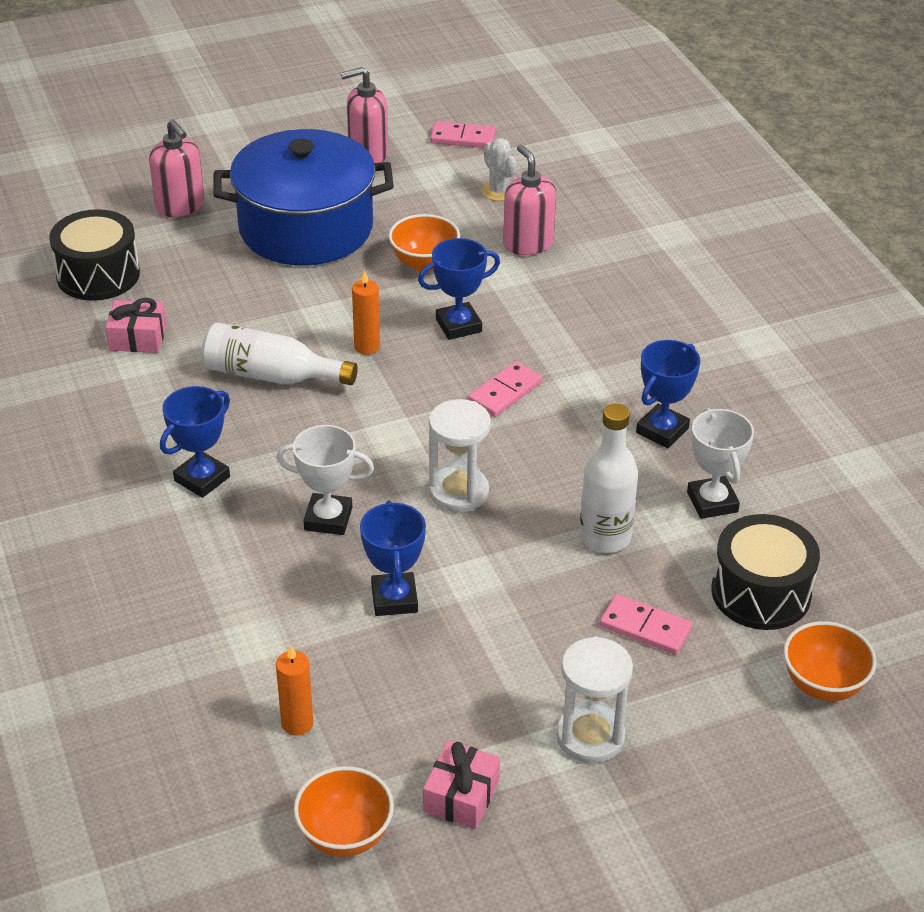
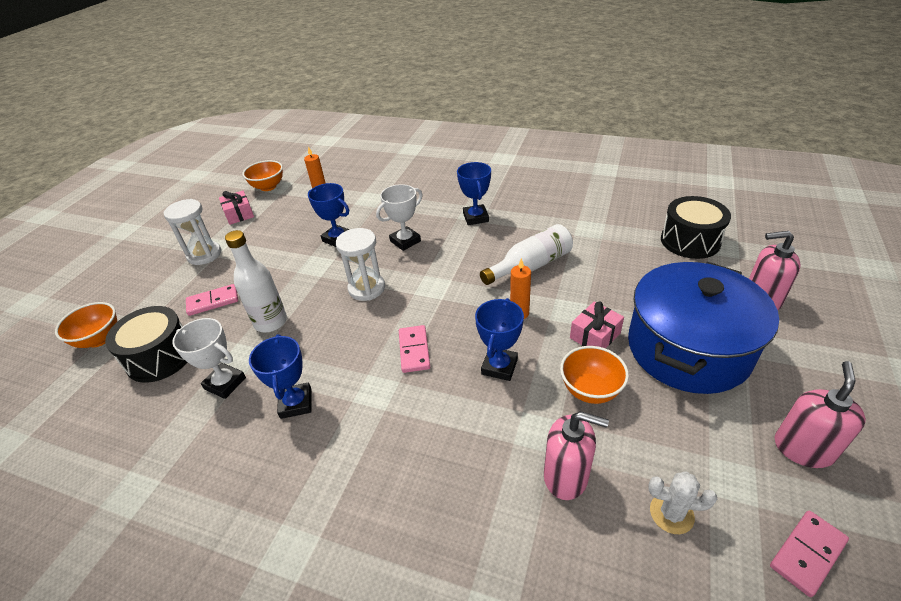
camera: 135 degrees right, 0 degrees up
pink gift [105,298,167,353] -> pink gift moved to [570,301,624,349]

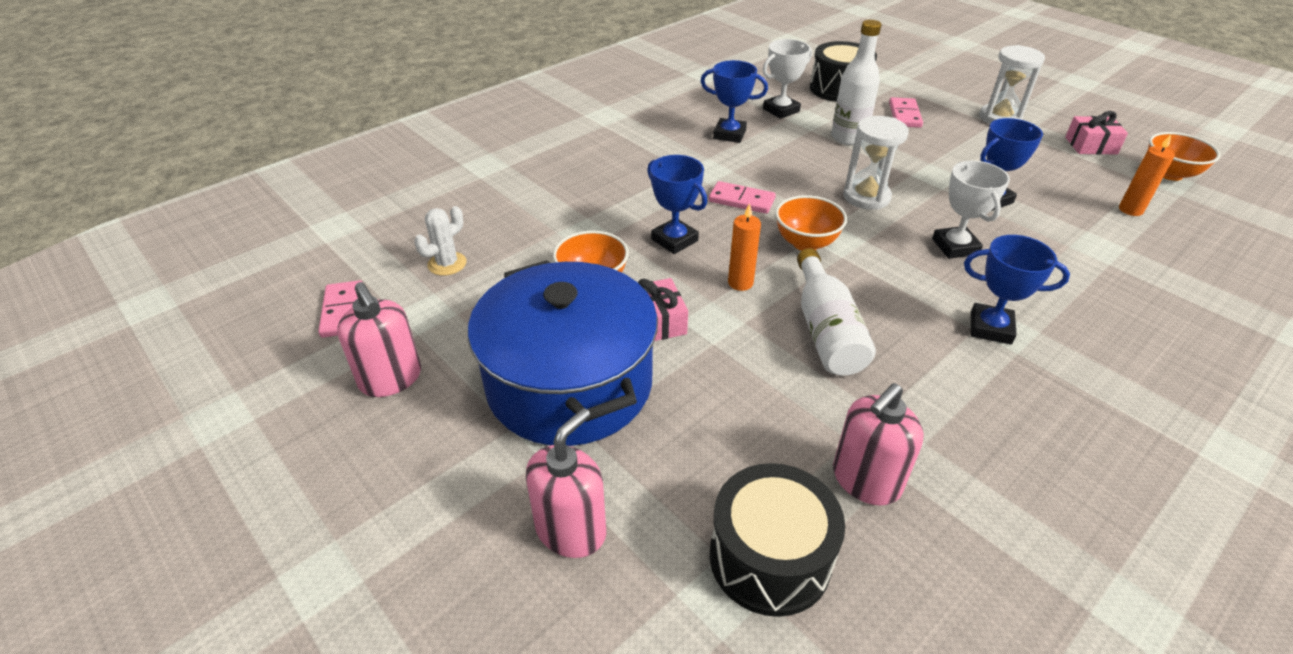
camera: 115 degrees right, 0 degrees up
orange bowl [55,302,117,348] -> orange bowl moved to [775,195,847,251]
pink soap dispenser [544,411,609,500] -> pink soap dispenser moved to [833,383,924,506]

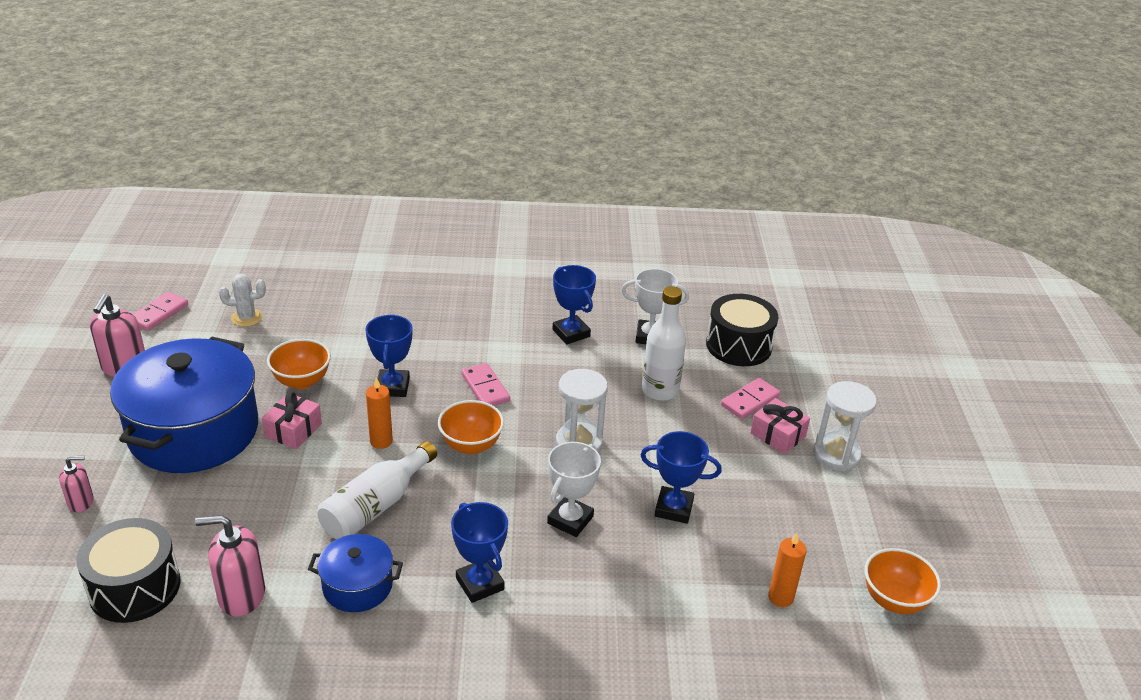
camera: 40 degrees right, 5 degrees down
pink soap dispenser [526,408,606,558] -> pink soap dispenser [59,456,94,512], size x0.59
pink gift [1065,111,1128,154] -> pink gift moved to [750,398,810,454]
none -> blue pot [308,534,403,612]

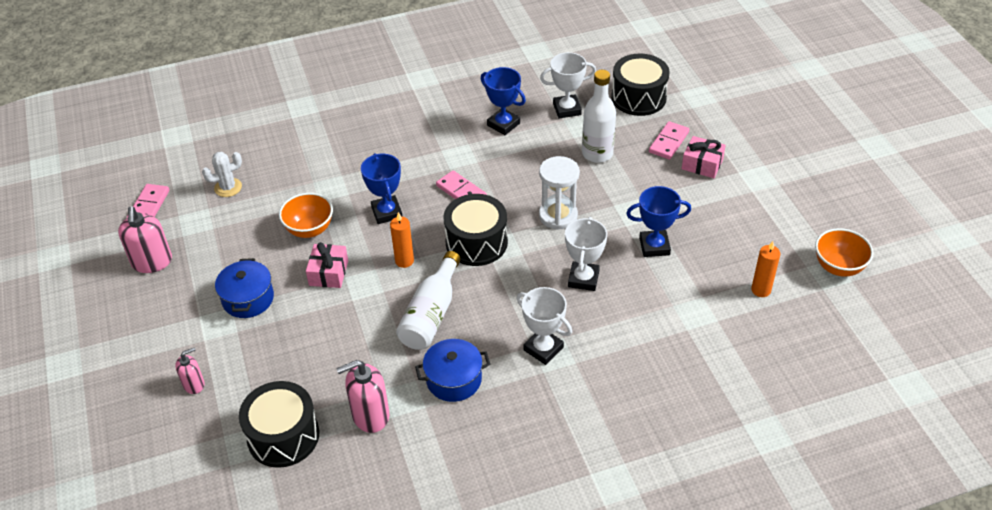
camera: 15 degrees left, 10 degrees up
blue pot [110,337,258,473] -> blue pot [215,258,274,318], size x0.48
orange bowl [438,400,504,454] -> black drum [444,194,508,266]
blue trophy [451,502,508,603] -> white trophy [517,287,572,365]
white hourglass [813,381,877,471] -> none

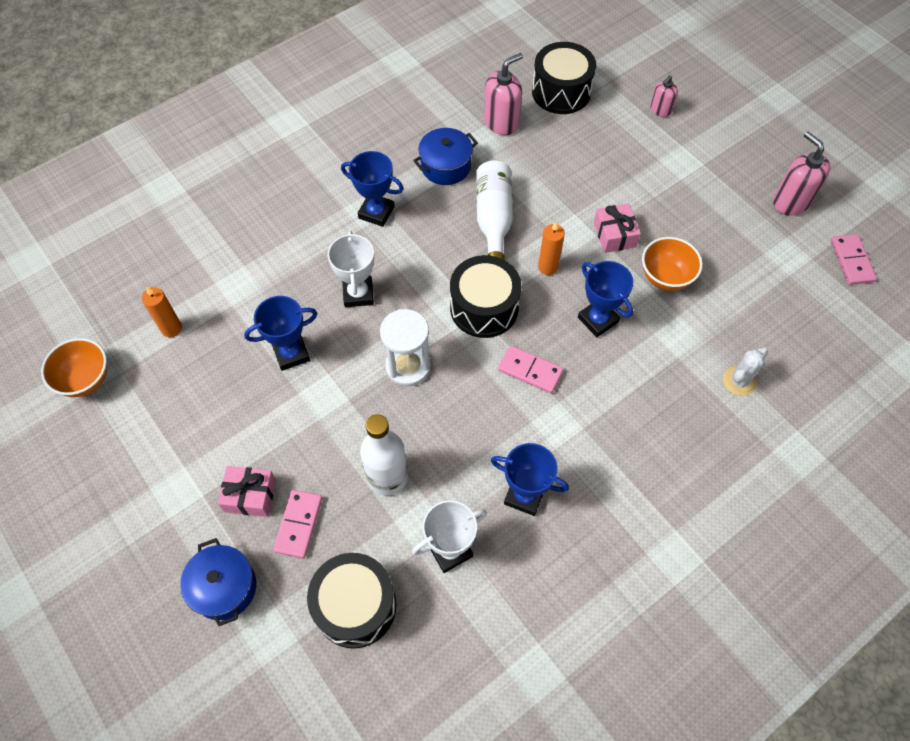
camera: 160 degrees right, 15 degrees up
white cactus [202,152,242,197] -> white cactus moved to [723,347,768,396]
blue pot [215,258,274,318] -> blue pot moved to [180,538,256,626]
white trophy [517,287,572,365] -> blue trophy [341,151,404,227]

